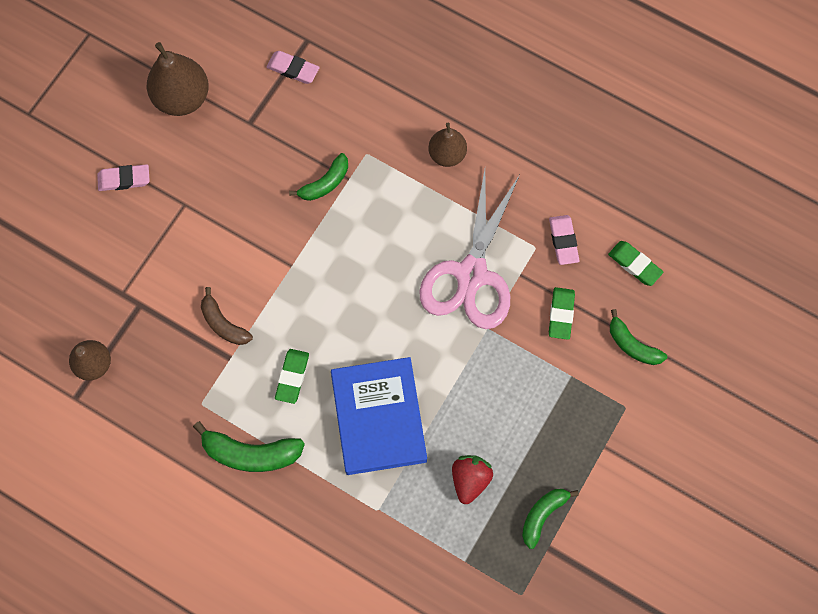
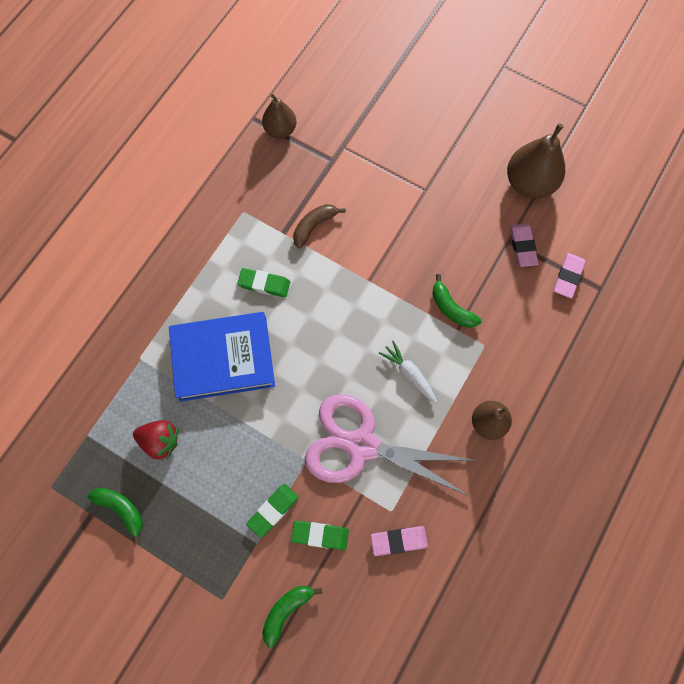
camera: 90 degrees right, 0 degrees up
pink eraser [97,164,150,191] -> pink eraser moved to [510,224,539,267]
green banana [193,421,305,472] -> none
green eraser [608,241,663,286] -> green eraser moved to [246,484,299,538]
none -> white carrot [379,340,437,403]

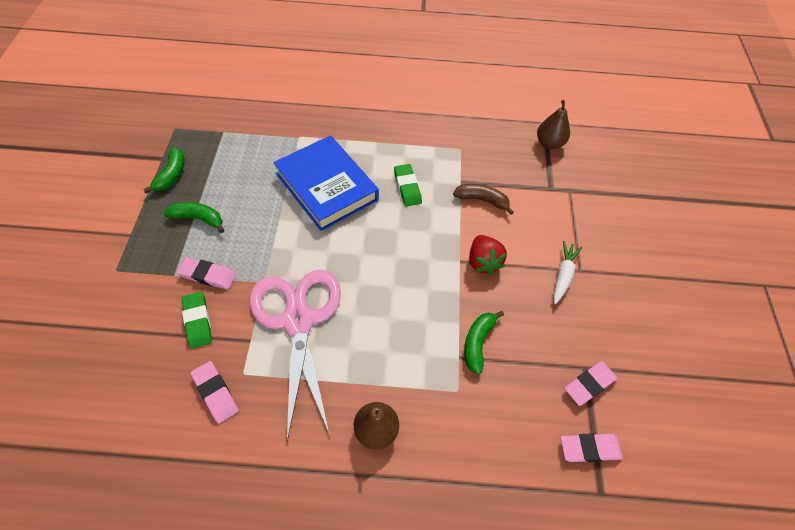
camera: 60 degrees right, 15 degrees down
red strawberry [133,420,178,459] -> red strawberry moved to [469,235,507,275]
green eraser [246,484,299,538] -> pink eraser [177,257,236,289]
green banana [262,586,322,648] -> green banana moved to [164,202,224,233]
white carrot [379,340,437,403] -> white carrot moved to [553,241,582,304]
brown pear [507,123,565,199] -> none

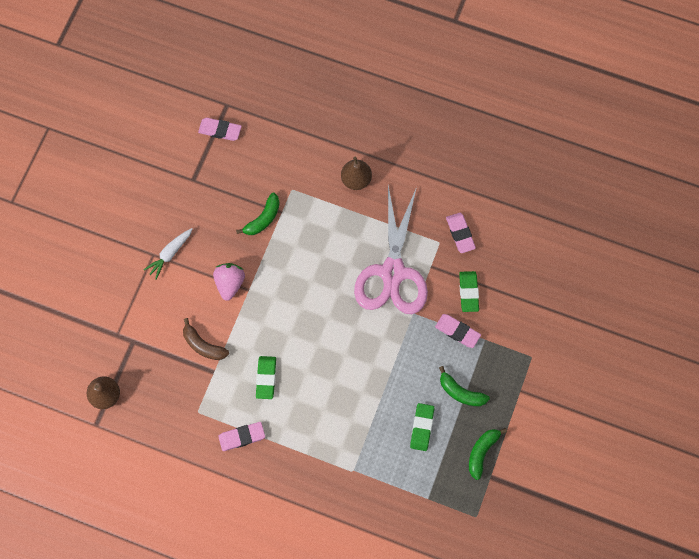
camera: 160 degrees left, 15 degrees up
blue book [273,135,379,231] -> none
red strawberry [469,235,507,275] -> pink strawberry [213,263,245,301]
pink eraser [565,361,617,406] -> pink eraser moved to [218,422,265,451]
none -> green eraser [410,403,434,451]

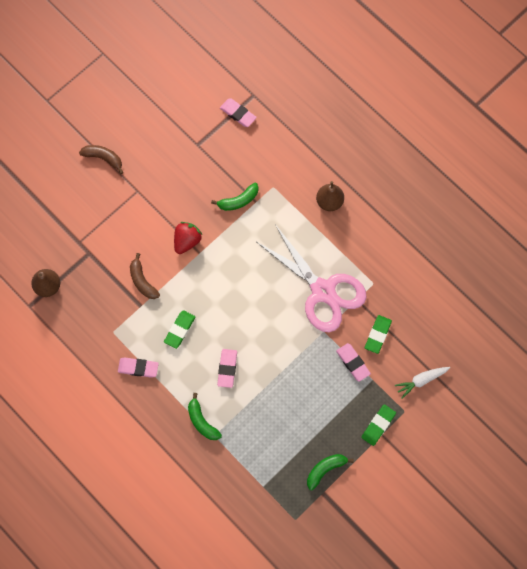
camera: 25 degrees right, 0 degrees up
white carrot [144,228,193,280] -> white carrot moved to [395,367,450,399]
pink strawberry [213,263,245,301] -> red strawberry [174,222,202,254]
pink scissors [354,186,428,314] -> pink scissors turned 75 degrees counterclockwise [257,226,367,332]
green eraser [410,403,434,451] -> green eraser moved to [361,404,396,446]
green banana [439,366,490,406] -> green banana moved to [188,393,222,440]
pink eraser [446,213,476,253] -> pink eraser moved to [217,349,237,388]
none -> brown banana [79,145,124,174]

